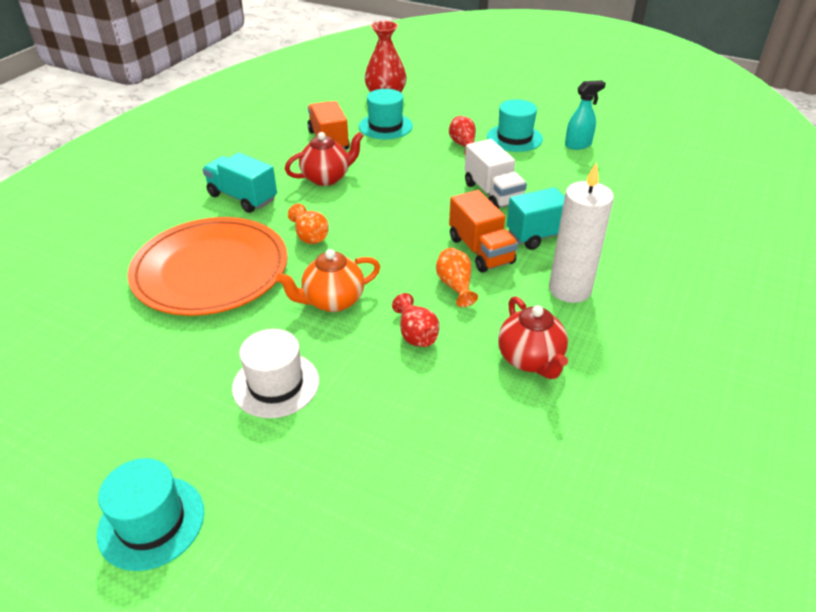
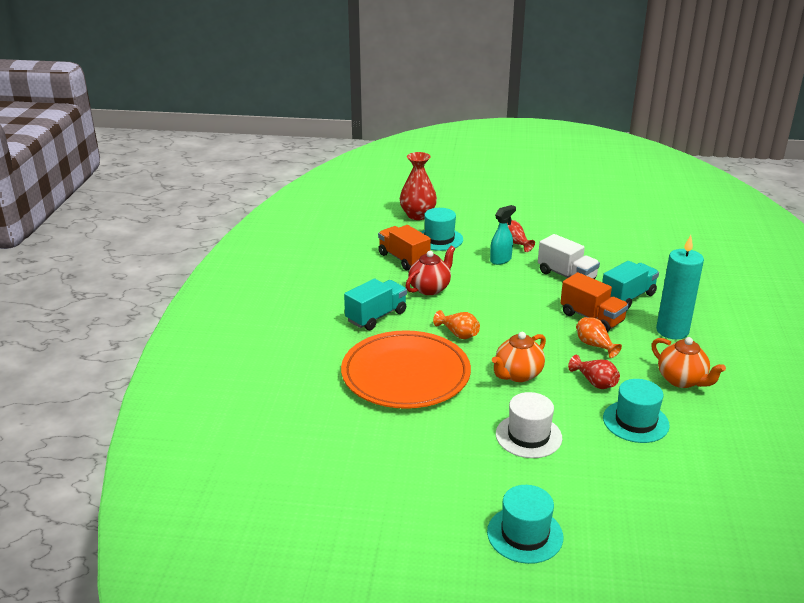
camera: 20 degrees left, 10 degrees down
turquoise truck [202,152,277,213] -> turquoise truck turned 120 degrees clockwise [344,278,407,330]
turquoise hat [487,99,543,152] -> turquoise hat moved to [603,379,670,443]
red teapot [498,296,568,379] -> orange teapot [651,337,726,388]
white candle [549,163,614,303] -> turquoise candle [656,235,704,339]
turquoise spray bottle [565,80,606,150] -> turquoise spray bottle moved to [490,205,516,265]

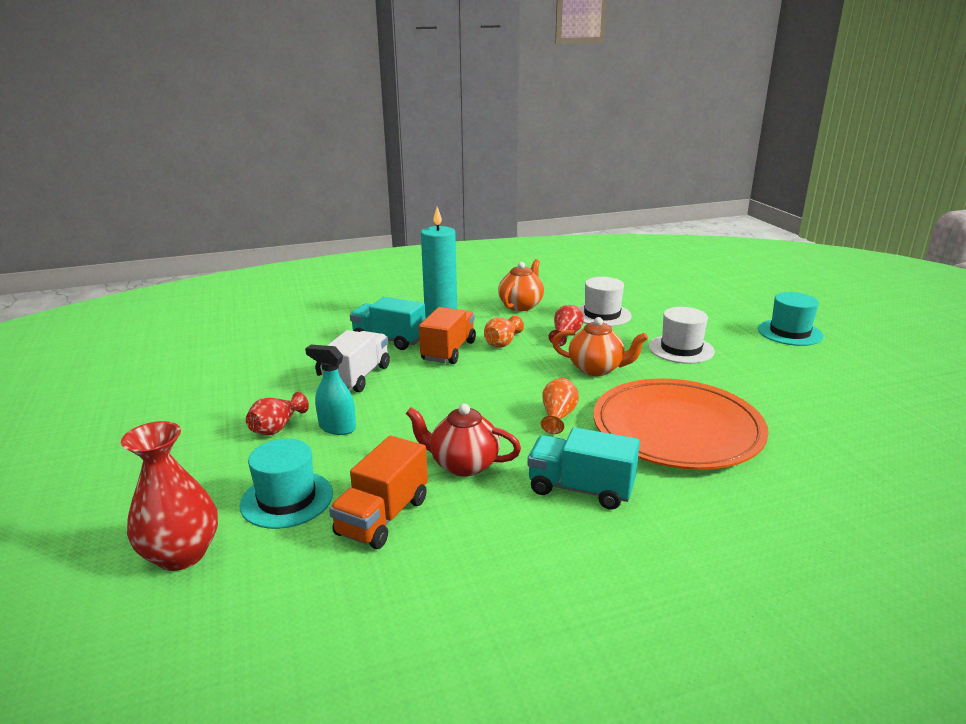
camera: 115 degrees left, 5 degrees down
turquoise hat [603,379,670,443] -> white hat [578,277,632,326]

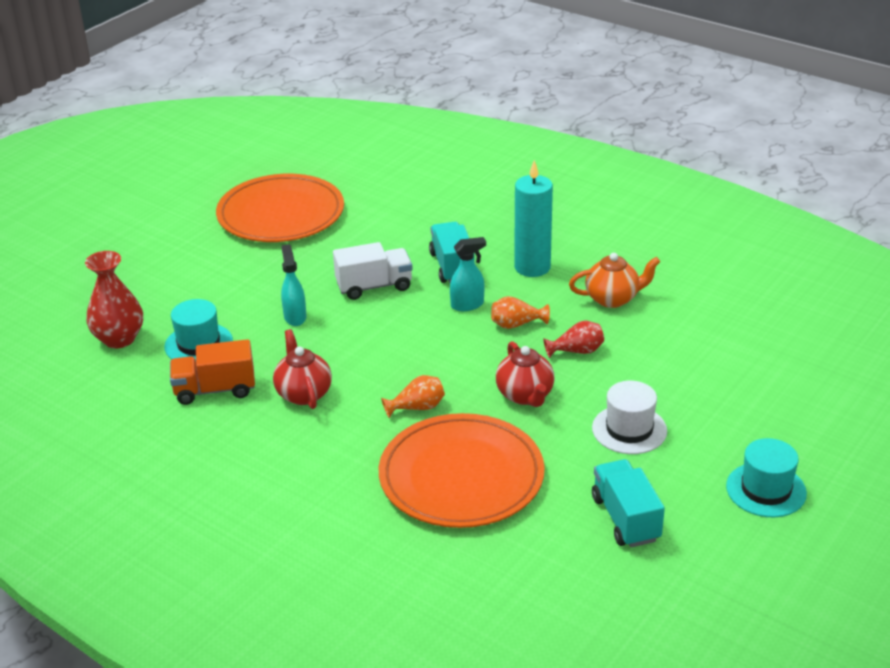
camera: 55 degrees right, 10 degrees up
red vase [246,392,309,436] -> none
orange truck [419,307,476,364] -> turquoise spray bottle [450,237,486,311]
turquoise truck [527,427,640,510] -> turquoise truck moved to [592,459,665,547]
orange teapot [552,317,648,376] -> red teapot [496,341,554,407]
white hat [578,277,632,326] -> none
none -> orange plate [216,174,344,242]

